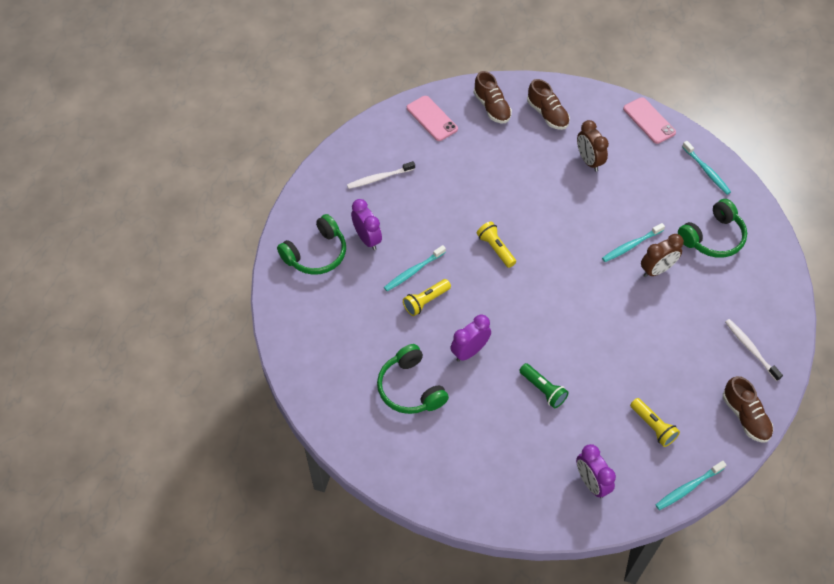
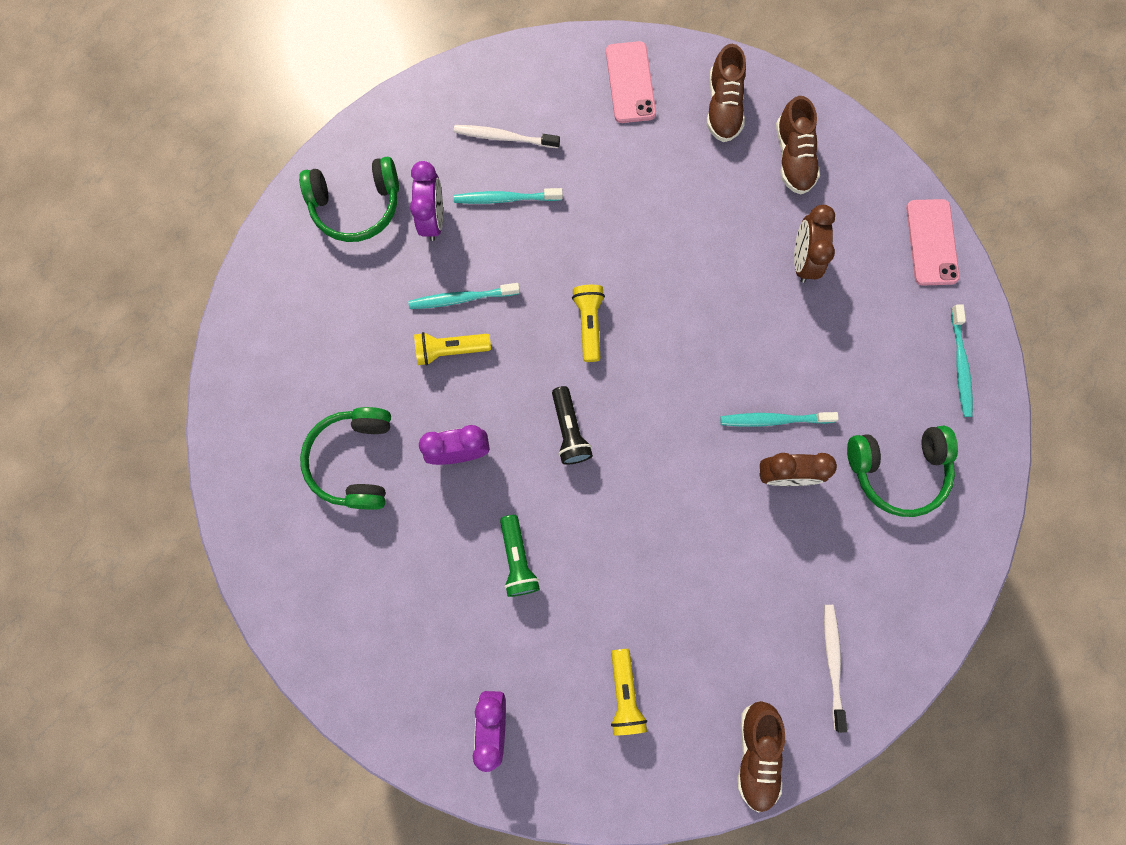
camera: 30 degrees right, 20 degrees up
turquoise toothbrush [655,461,726,510] -> turquoise toothbrush moved to [454,188,563,204]
none -> black flashlight [552,386,593,465]

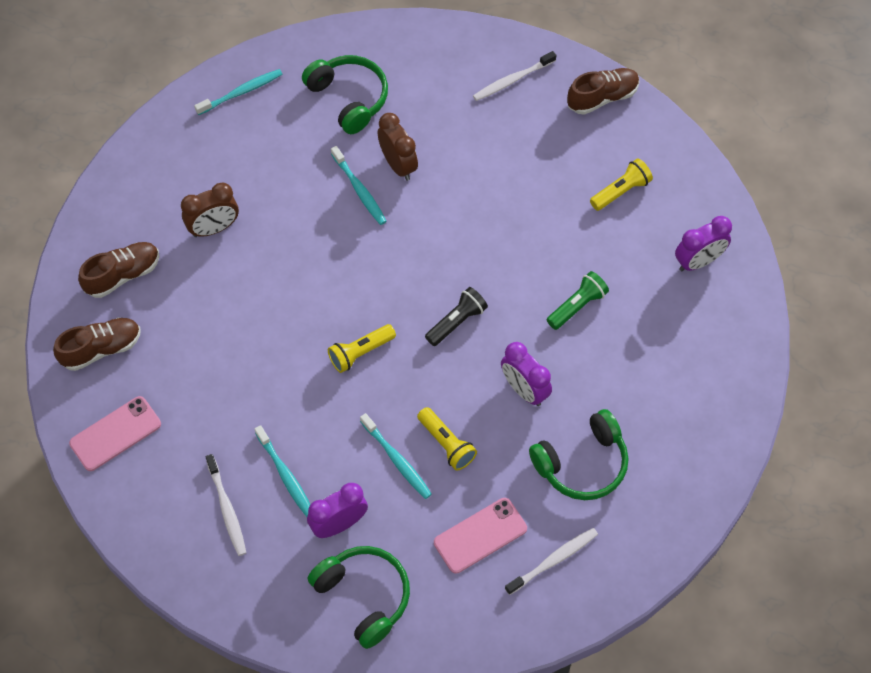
camera: 120 degrees left, 15 degrees down
pink phone [906,199,960,286] -> pink phone moved to [434,498,527,574]
none -> white toothbrush [505,528,598,595]

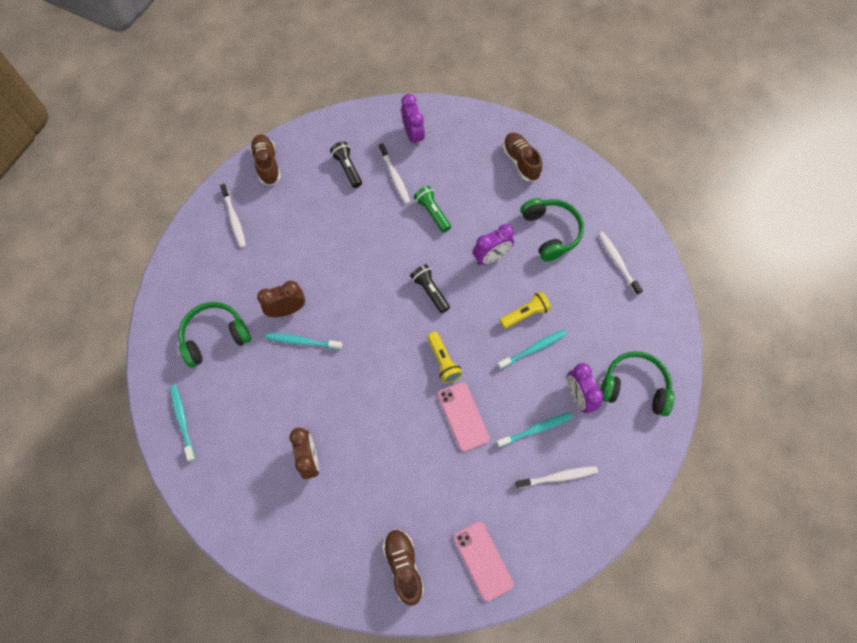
camera: 80 degrees left, 5 degrees up
brown shoe [78,242,159,298] -> brown shoe moved to [503,133,542,181]
green headphones [308,546,410,649] -> green headphones turned 45 degrees clockwise [600,351,674,416]
turquoise toothbrush [331,146,387,225] -> turquoise toothbrush turned 150 degrees counterclockwise [265,333,342,350]
pink phone [434,498,527,574] -> pink phone moved to [438,382,490,452]
yellow flashlight [590,158,653,211] -> black flashlight [330,141,362,188]
none -> white toothbrush [379,143,411,204]

